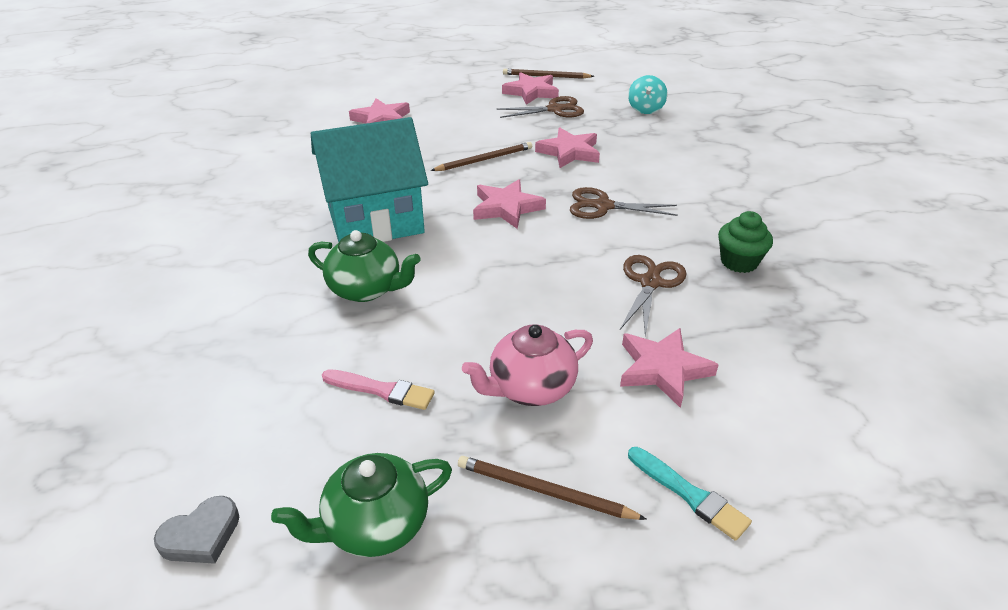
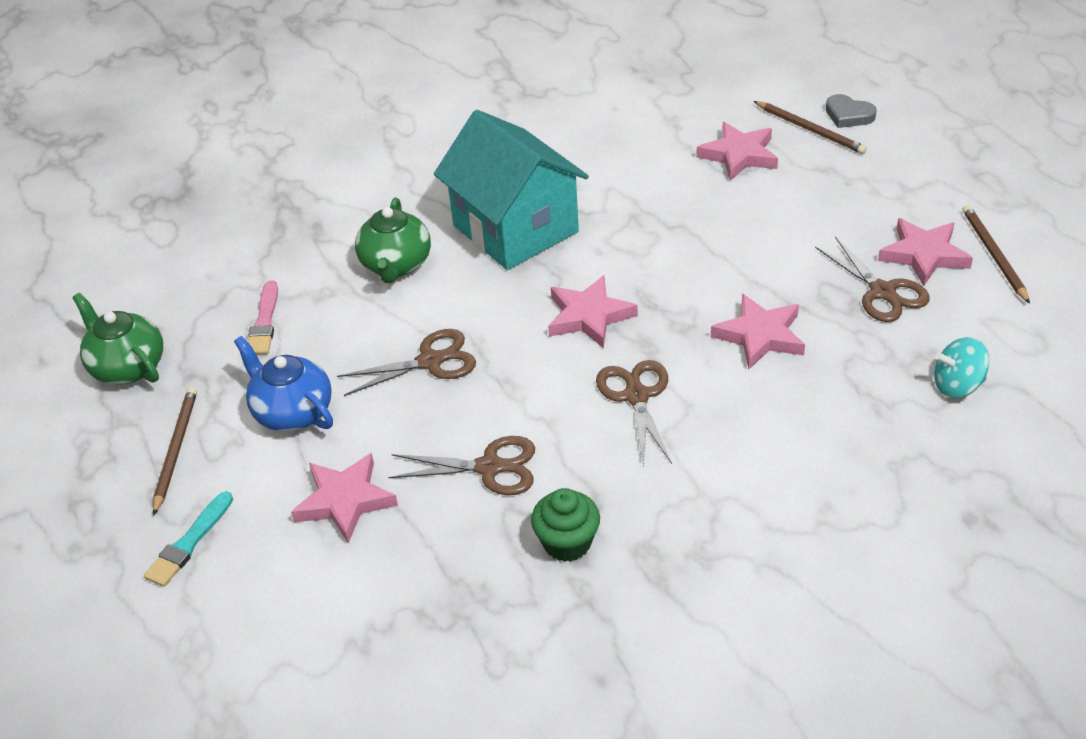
camera: 75 degrees right, 5 degrees up
grey heart [154,496,239,564] -> grey heart moved to [826,94,877,128]
brown pencil [430,142,532,171] -> brown pencil moved to [754,101,867,154]
pink teapot [462,325,593,406] -> blue teapot [234,336,333,432]
none -> brown scissors [337,329,476,396]

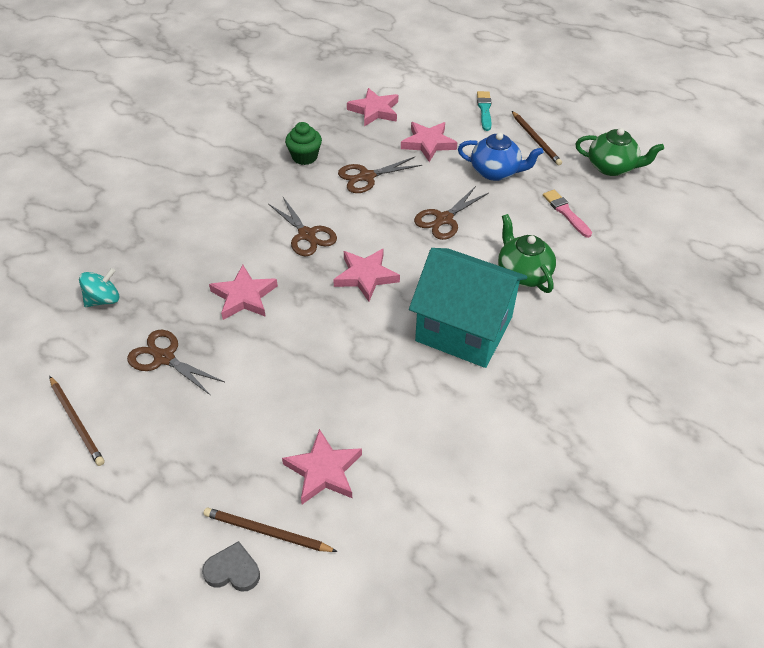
camera: 150 degrees right, 5 degrees up
pink star [878,218,973,286] -> pink star moved to [347,88,398,127]

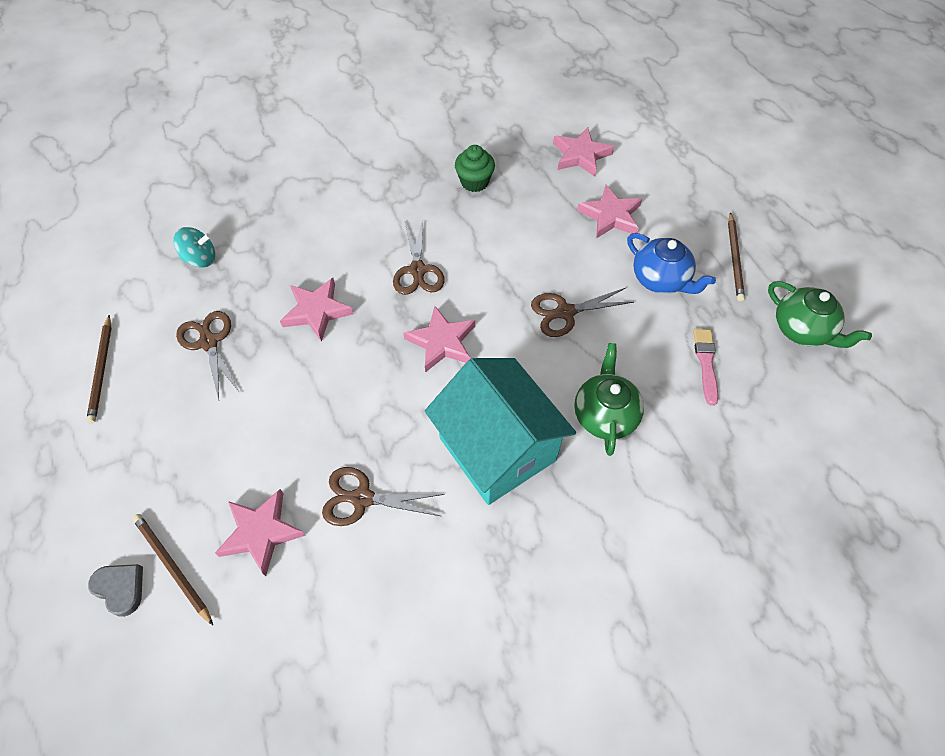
camera: 30 degrees right, 10 degrees up
brown scissors [338,157,422,193] -> brown scissors moved to [322,467,444,526]
turquoise brush [477,91,492,131] -> none

